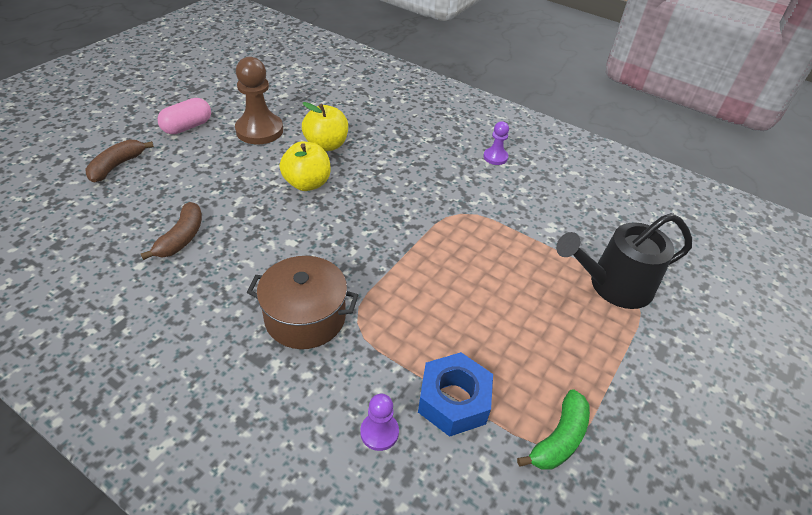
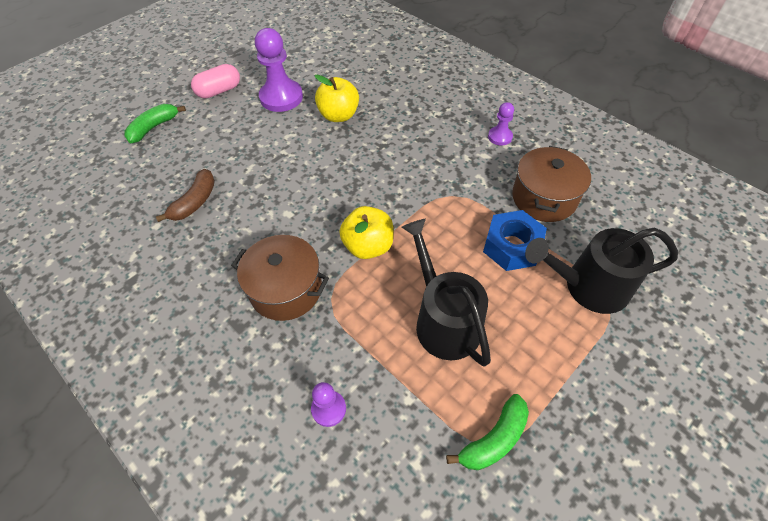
camera: 15 degrees right, 10 degrees up
brown banana [85,139,154,182] -> green banana [124,104,186,143]
brown pawn [235,57,283,144] -> purple pawn [255,28,303,112]
yellow apple [279,141,331,191] -> yellow apple moved to [339,206,394,259]
blue nut [418,352,493,437] -> blue nut moved to [483,210,547,271]
none -> black watering can [402,219,491,367]
none -> brown pot [512,146,591,222]

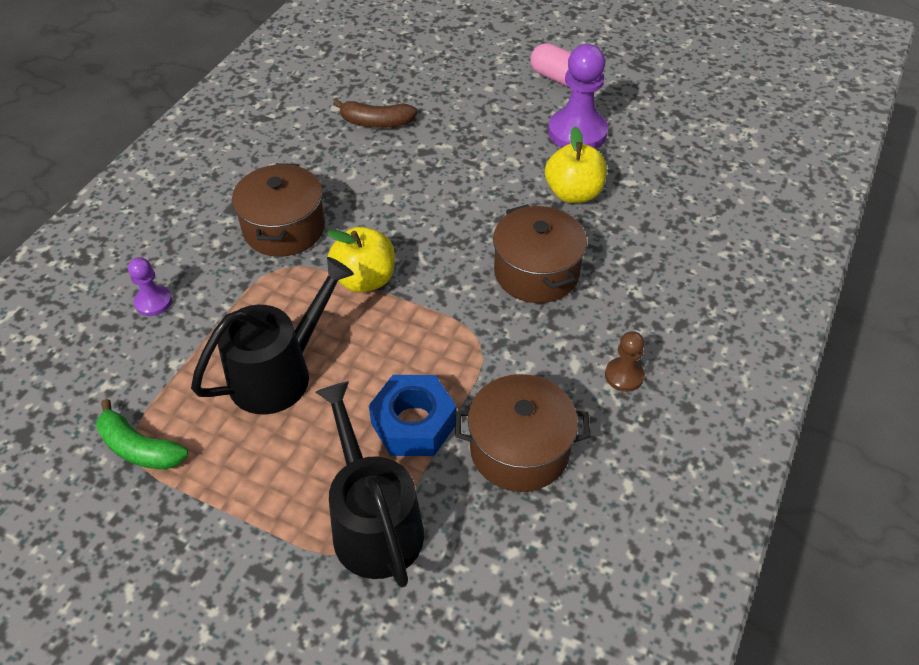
camera: 70 degrees right, 5 degrees down
green banana [124,104,186,143] -> none
purple pawn [488,102,514,146] -> brown pawn [605,331,645,392]
none -> brown pot [493,204,587,303]

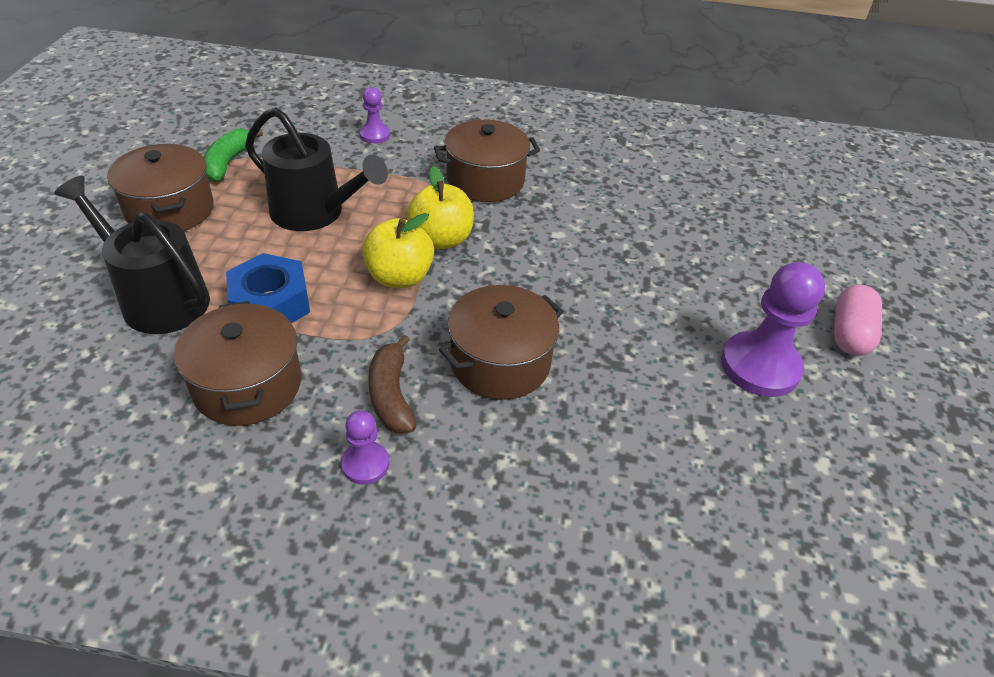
camera: 70 degrees right, 5 degrees down
black watering can [315,381,424,588] -> black watering can turned 105 degrees counterclockwise [54,176,210,334]
brown banana [333,99,418,128] -> brown banana moved to [368,335,416,434]
yellow apple [545,127,607,203] -> yellow apple moved to [362,213,434,288]
brown pawn [605,331,645,392] -> purple pawn [341,410,389,485]
none -> brown pot [107,144,214,231]

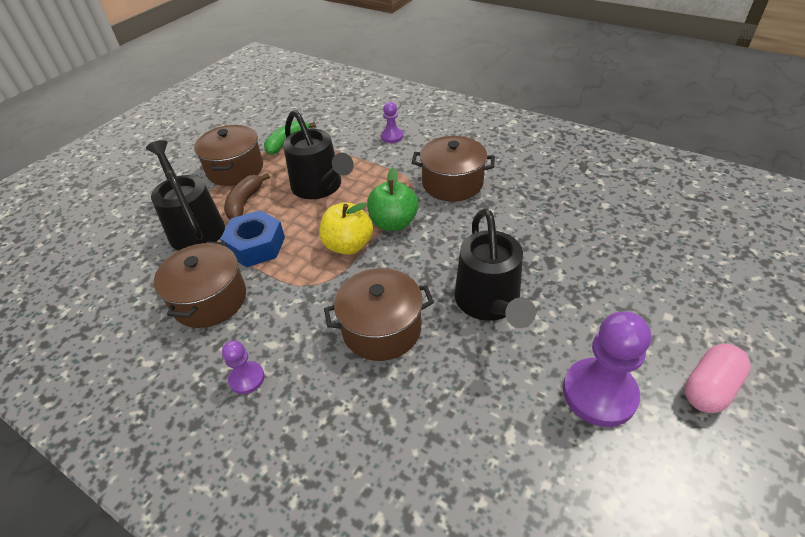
camera: 30 degrees right, 0 degrees up
brown banana [368,335,416,434] -> brown banana moved to [224,173,270,219]
yellow apple [407,166,474,249] -> green apple [367,167,418,231]
none -> black watering can [454,208,536,328]

